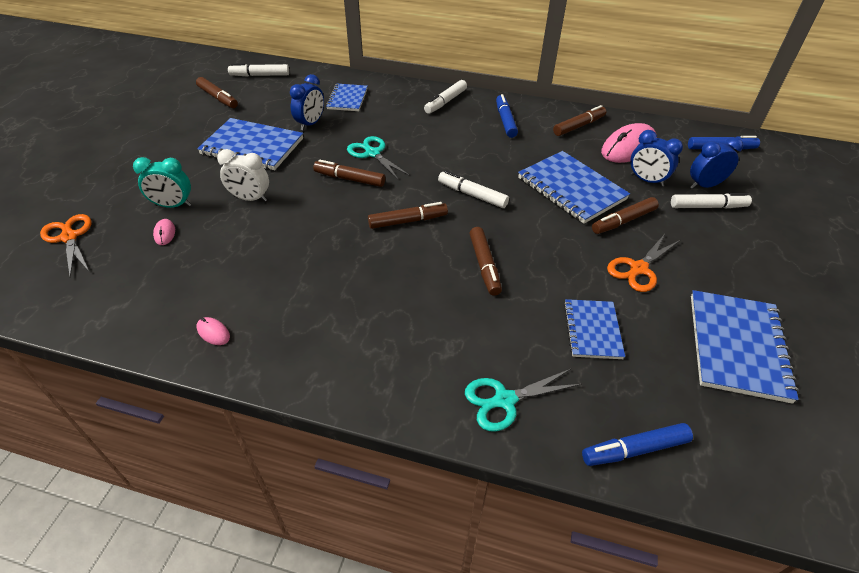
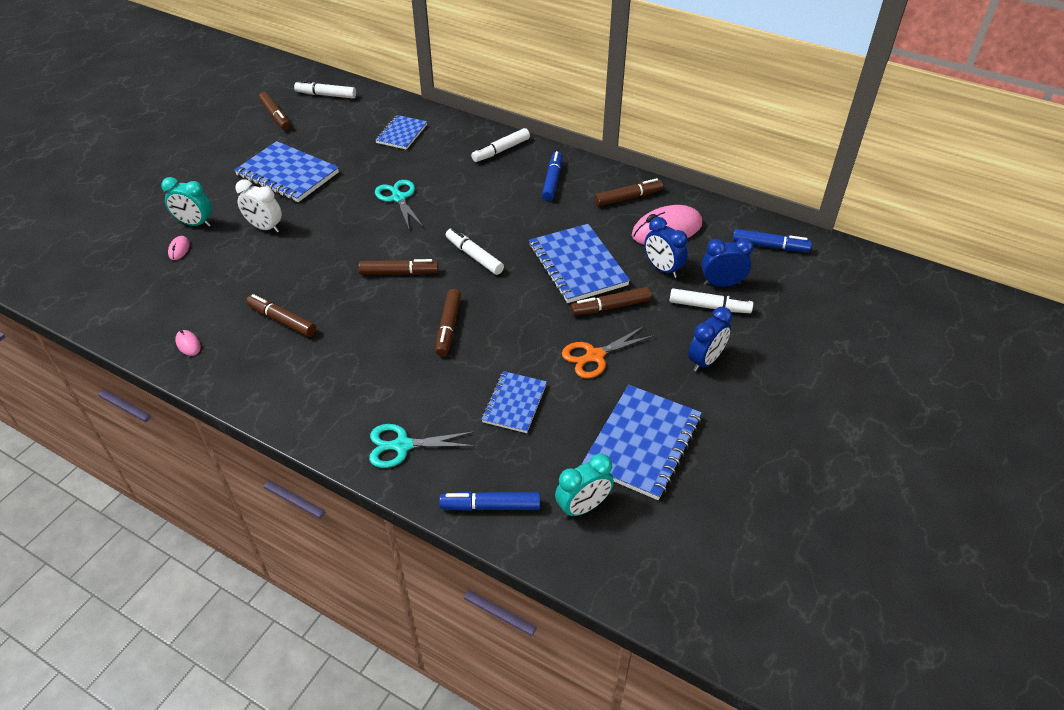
camera: 15 degrees right, 0 degrees up
orange scissors [40,214,92,277] -> none
blue clock [290,74,324,131] -> blue clock moved to [688,307,732,372]
brown marker [313,160,385,187] -> brown marker moved to [246,294,316,337]
none -> turquoise clock [555,453,614,518]

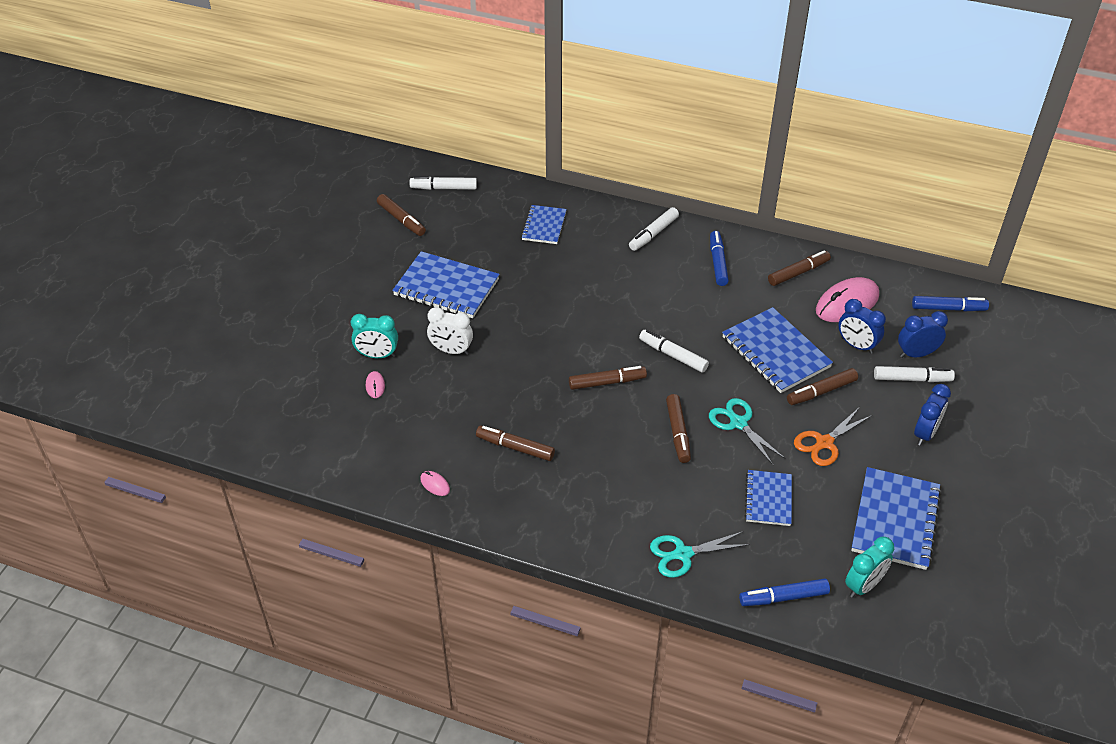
camera: 10 degrees left, 0 degrees up
turquoise scissors [375,180,423,228] -> turquoise scissors moved to [709,398,786,465]

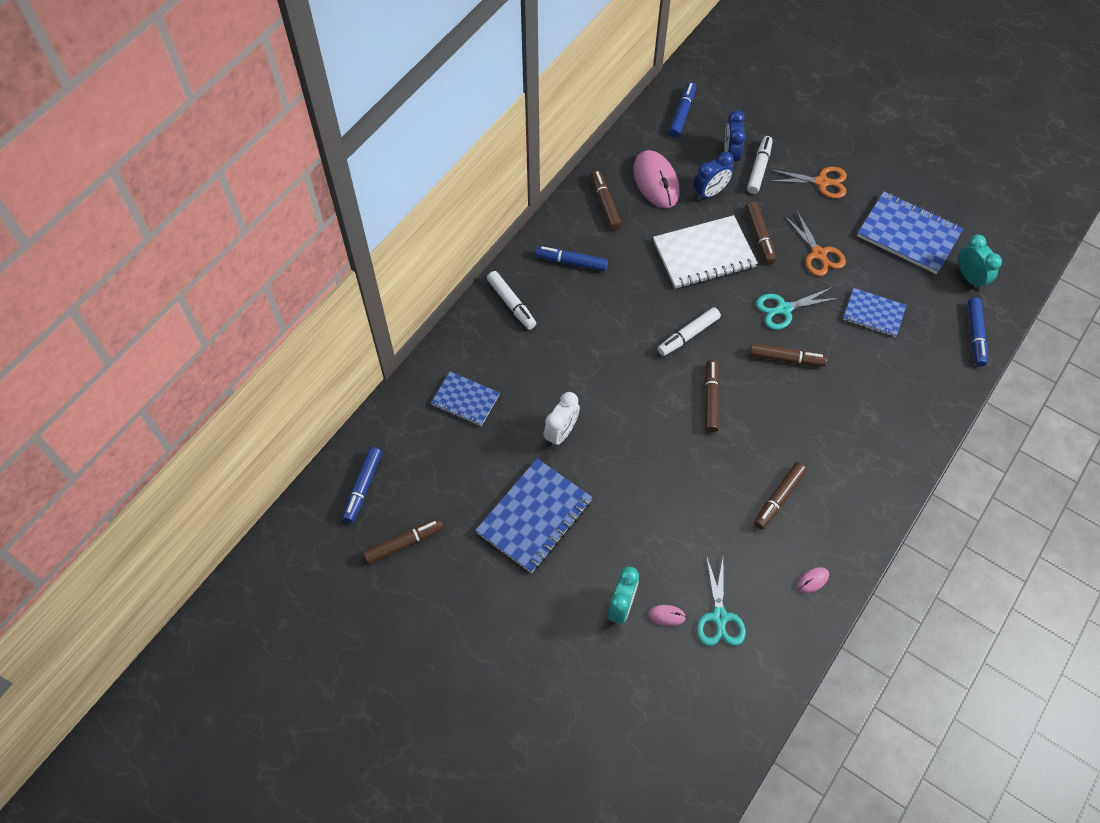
camera: 75 degrees left, 15 degrees up
white marker [409,176,477,190] -> blue marker [342,447,382,523]
white clock [427,307,473,355] -> white clock moved to [543,392,580,447]
turquoise scissors [650,532,750,578] -> turquoise scissors moved to [697,555,746,646]
blue notebook [722,307,833,393] -> white notebook [653,215,758,289]
blue clock [914,384,951,446] -> orange scissors [769,167,847,199]

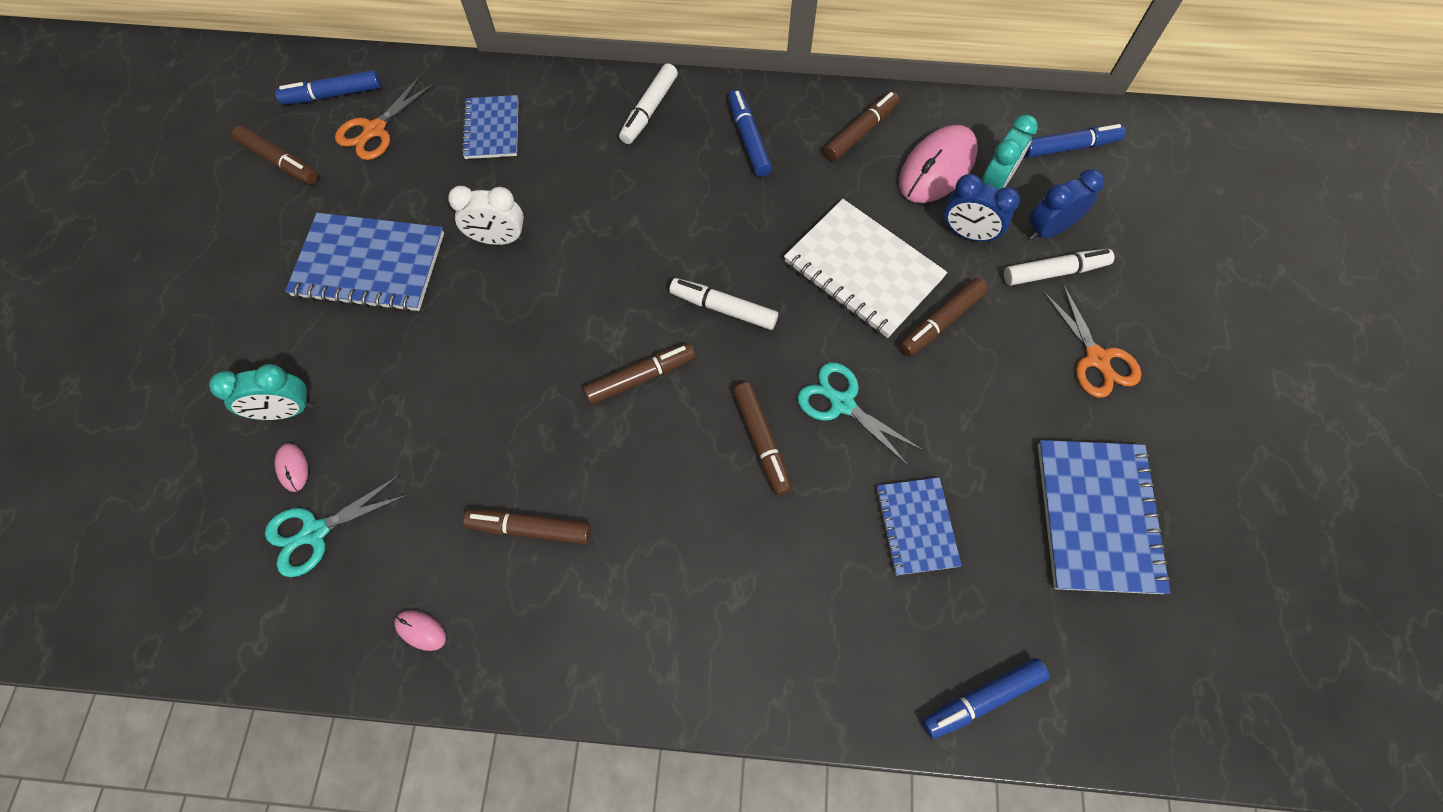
camera: 60 degrees right, 5 degrees up
orange scissors [784,211,846,276] -> orange scissors moved to [335,76,434,160]
turquoise clock [958,235,1002,290] -> turquoise clock moved to [982,114,1038,189]

